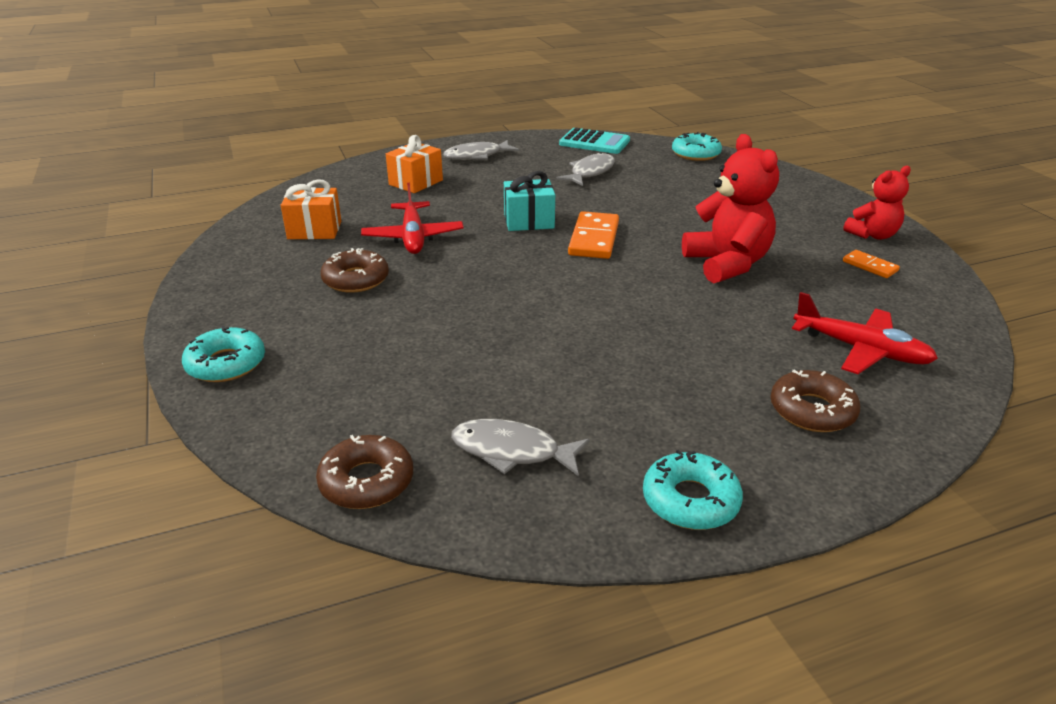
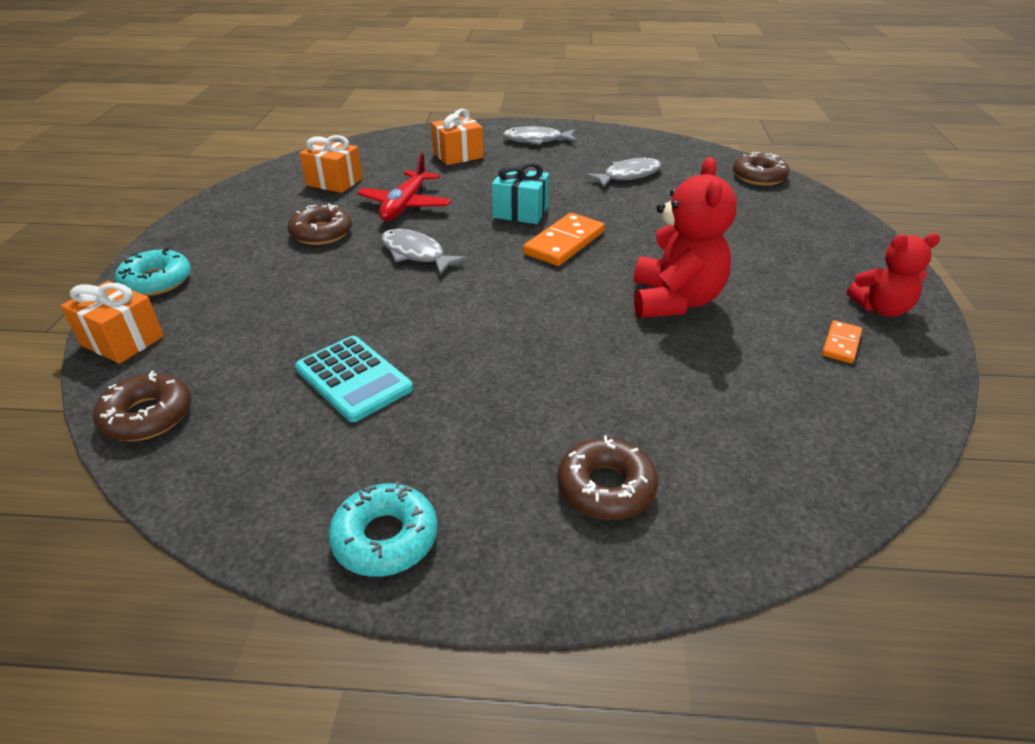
camera: 25 degrees right, 5 degrees up
grey fish [451,419,590,477] -> grey fish moved to [381,229,468,275]
turquoise calculator [559,128,630,154] -> turquoise calculator moved to [295,336,413,422]
turquoise donut [672,132,722,161] -> brown donut [733,152,790,186]
red plane [792,292,938,374] -> none
orange domino [843,250,900,278] -> orange domino turned 45 degrees clockwise [822,320,862,363]
none -> orange gift [60,281,164,364]

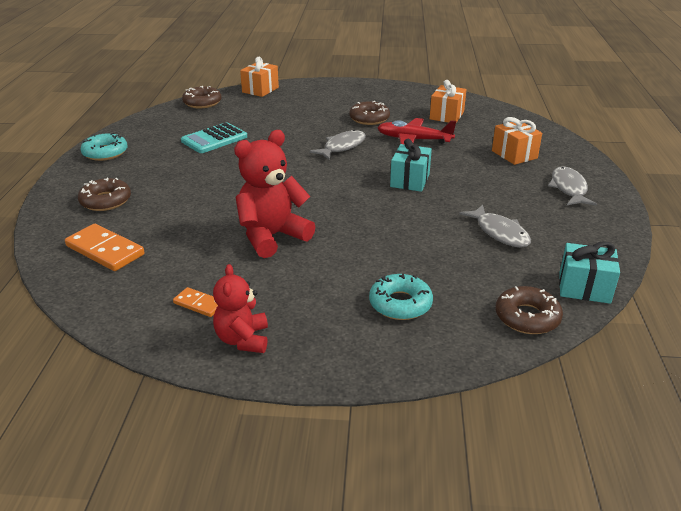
camera: 90 degrees right, 5 degrees down
turquoise donut [115,248,191,296] -> turquoise donut moved to [369,274,433,320]
orange domino [523,213,605,266] -> orange domino moved to [65,224,144,271]
red teddy bear [634,157,737,318] -> red teddy bear turned 135 degrees clockwise [234,130,315,258]
none -> turquoise gift [559,241,620,304]

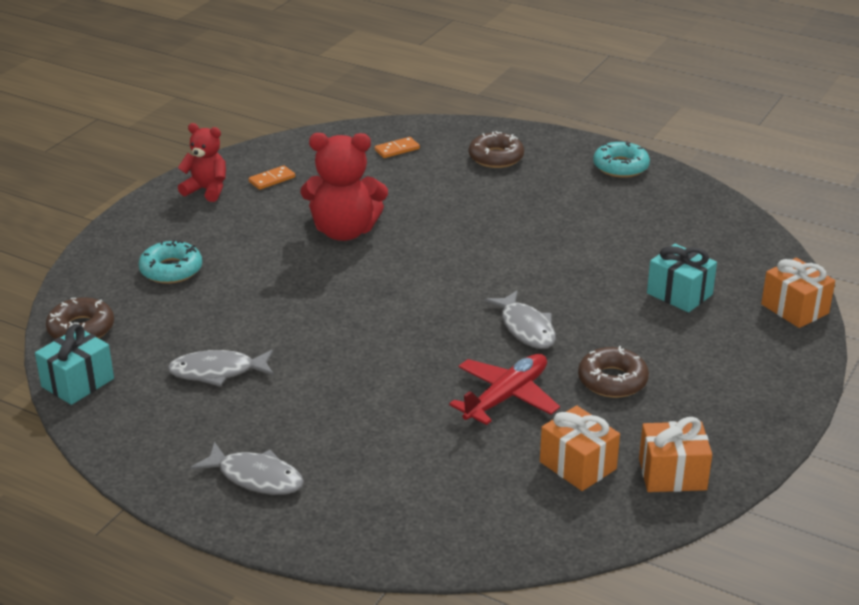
camera: 115 degrees right, 0 degrees up
orange domino [65,224,144,271] -> orange domino [375,137,420,158], size x0.55
turquoise calculator [181,122,247,153] -> none
brown donut [182,86,221,108] -> none
red teddy bear [234,130,315,258] -> red teddy bear turned 105 degrees clockwise [300,133,388,241]
turquoise gift [390,139,432,192] -> turquoise gift moved to [647,244,717,312]
orange gift [492,117,542,165] -> orange gift moved to [639,417,712,492]

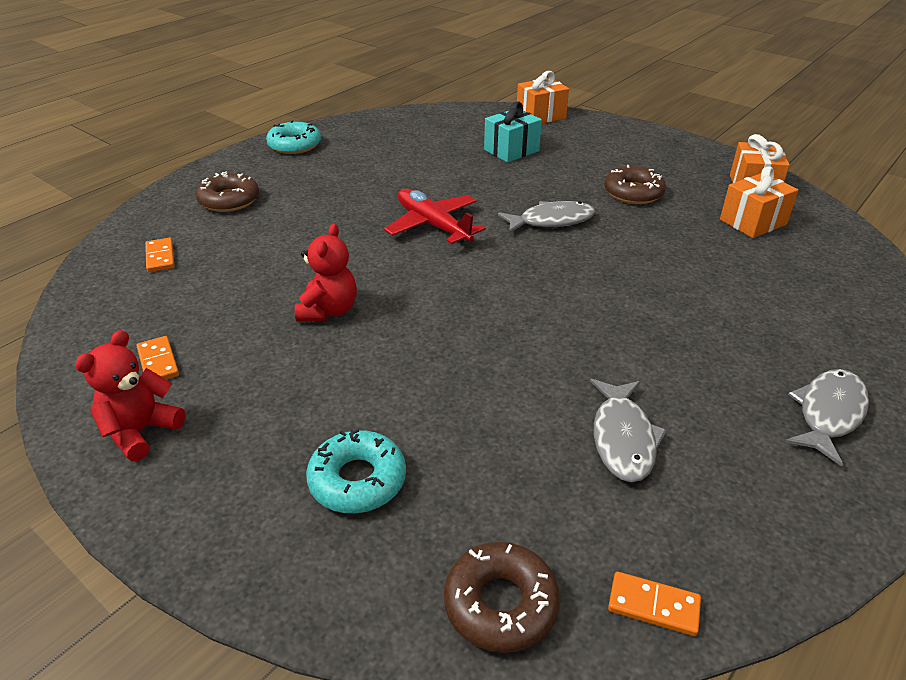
camera: 80 degrees left, 5 degrees up
turquoise gift [35,324,114,405] -> orange domino [608,572,701,636]
red teddy bear [300,133,388,241] -> red teddy bear [295,223,357,321], size x0.62
red plane [449,354,560,425] -> red plane moved to [384,188,486,244]

